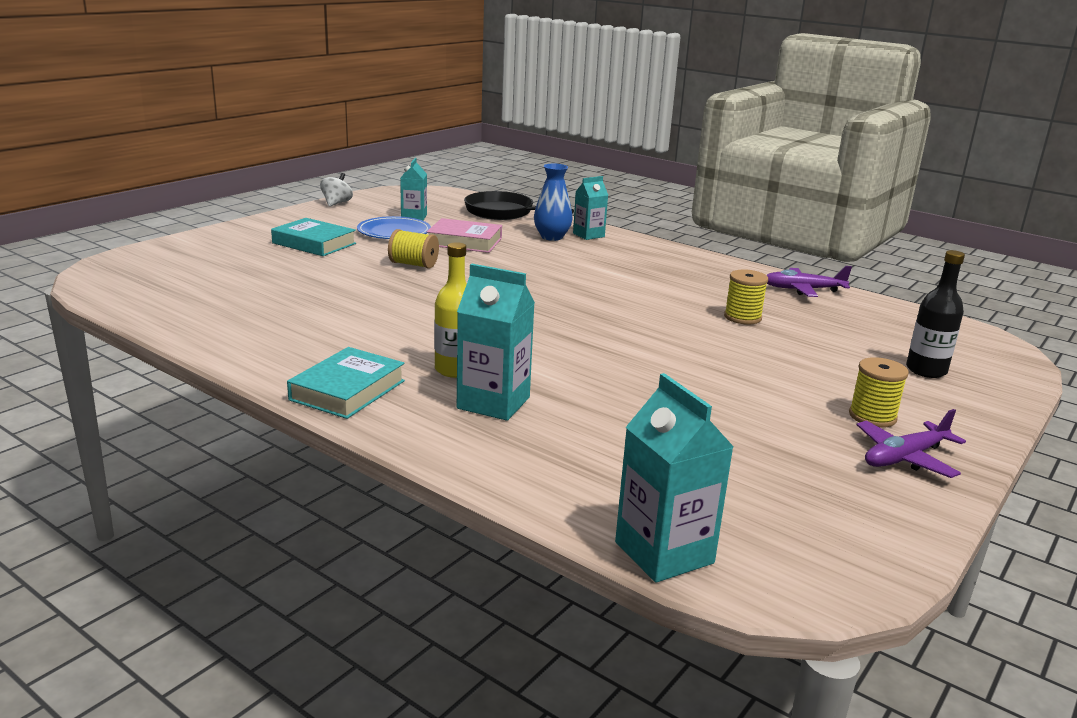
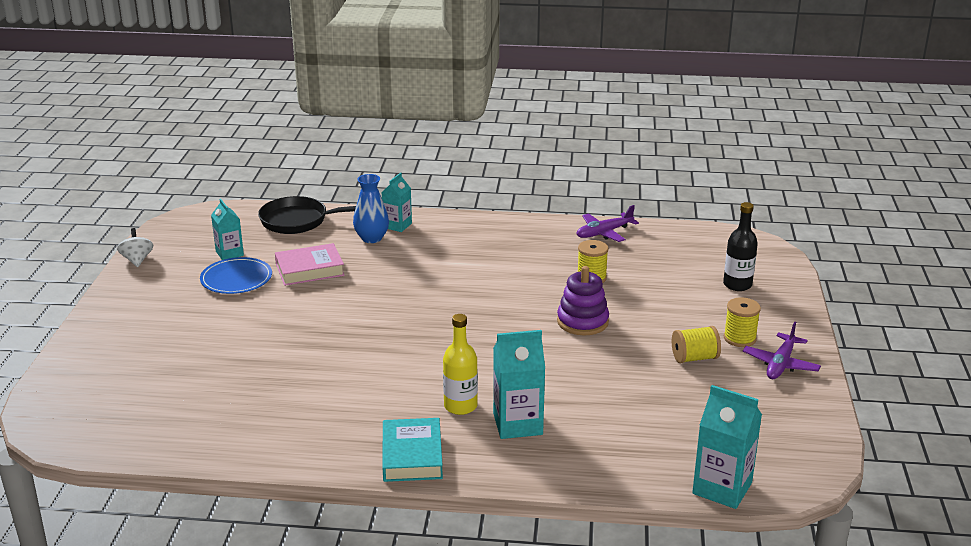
camera: 30 degrees left, 5 degrees up
turquoise book [271,218,356,256] -> none
yellow spool [388,229,439,269] -> yellow spool moved to [672,326,721,363]
none -> purple stacking toy [557,266,609,335]

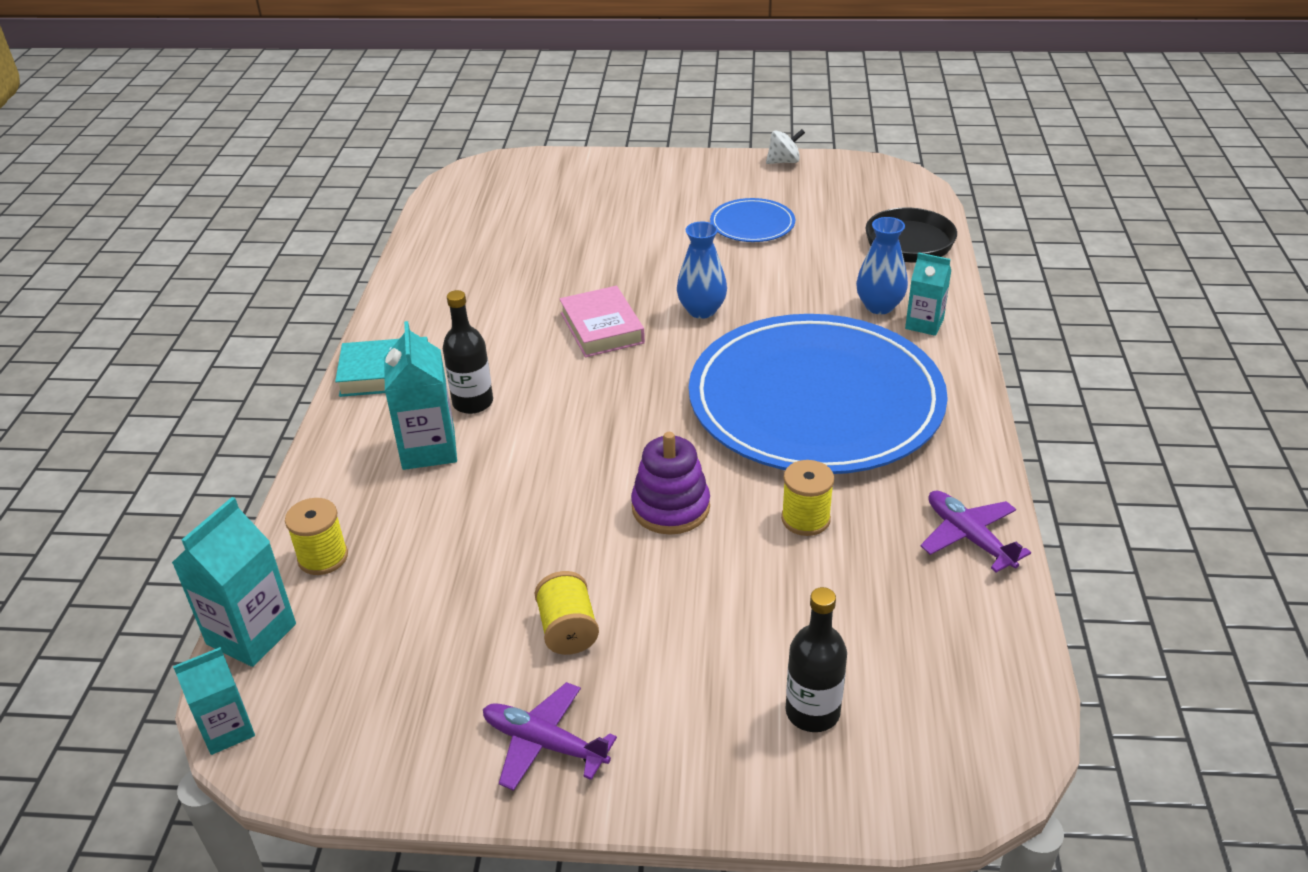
camera: 90 degrees right, 10 degrees up
turquoise carton [211,199,244,260] -> turquoise carton moved to [173,647,255,755]
pink book [275,243,345,286] -> pink book moved to [559,286,645,357]
yellow bottle [443,314,478,415] -> black bottle [443,290,493,414]
yellow spool [724,297,761,347] -> yellow spool moved to [285,498,348,575]
none -> blue vase [677,222,727,319]
none -> blue plate [689,314,948,474]

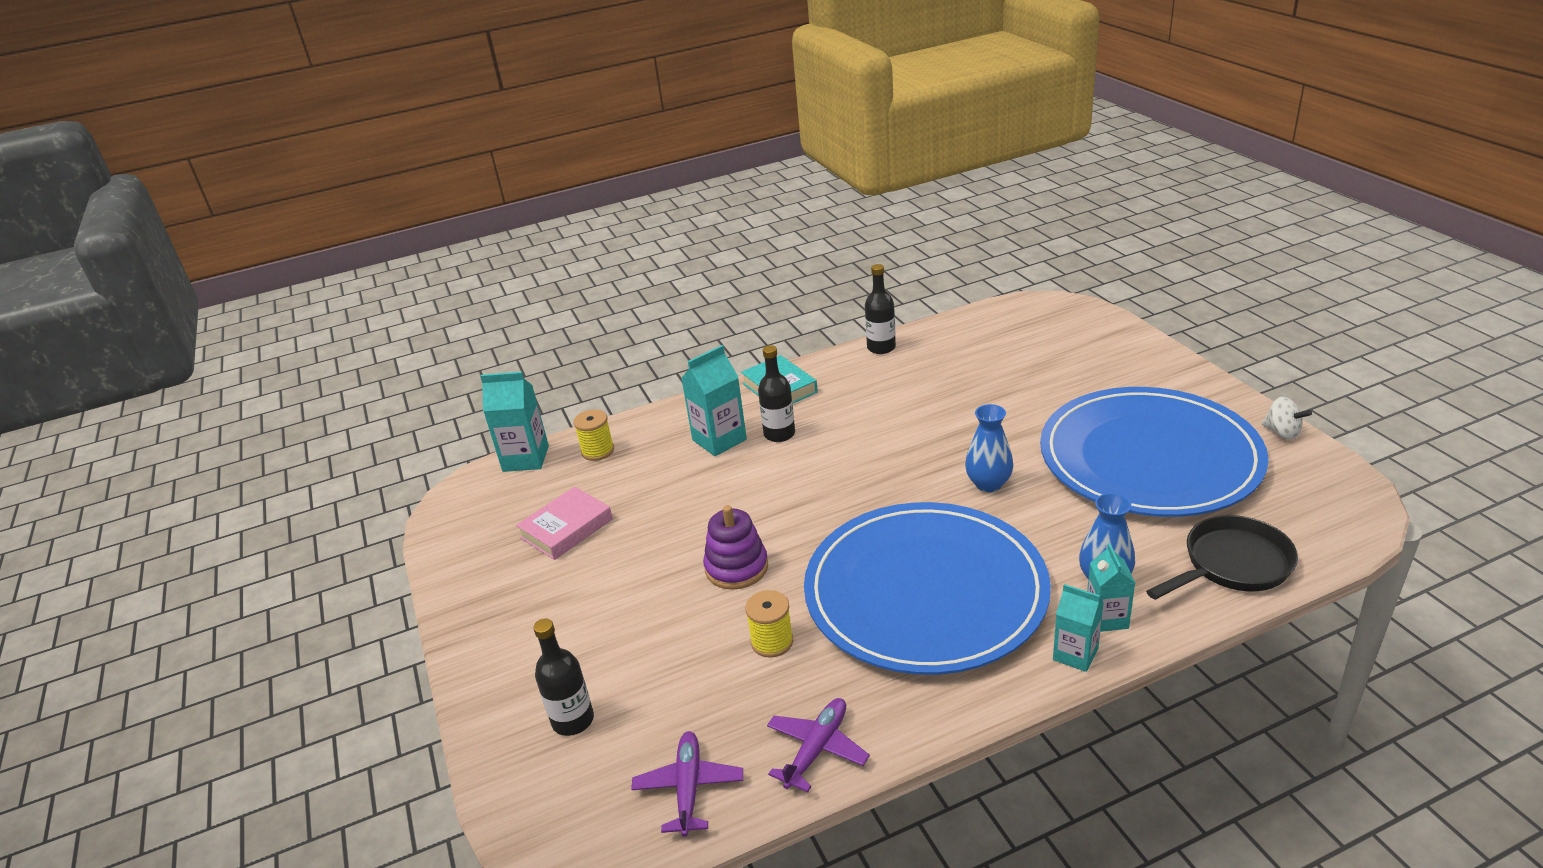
camera: 65 degrees right, 5 degrees down
turquoise carton [173,647,255,755] -> turquoise carton moved to [1053,584,1104,672]
purple plane [483,682,617,791] -> purple plane moved to [631,731,743,837]
yellow spool [534,571,599,655] -> none
pink book [559,286,645,357] -> pink book moved to [516,487,613,560]
blue plate [710,198,795,242] -> blue plate [1040,387,1269,517], size x2.45
none -> black bottle [865,264,896,354]

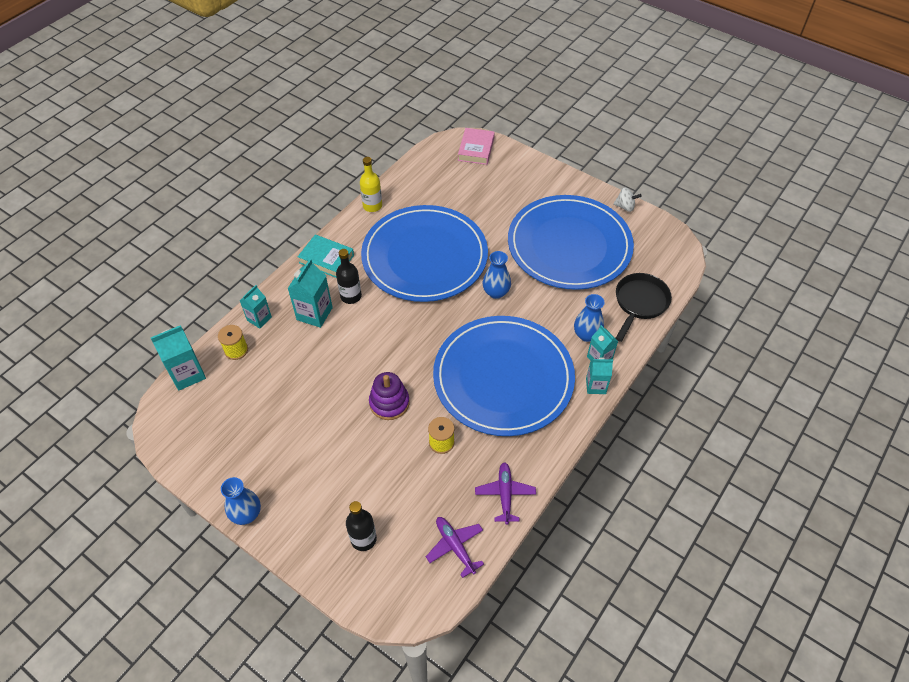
camera: 35 degrees left, 20 degrees up
pink book [516,487,613,560] -> pink book moved to [458,128,495,165]
black bottle [865,264,896,354] -> yellow bottle [360,157,382,212]
none -> blue vase [221,477,261,525]
none -> turquoise carton [240,285,272,328]
none -> blue plate [361,205,488,302]

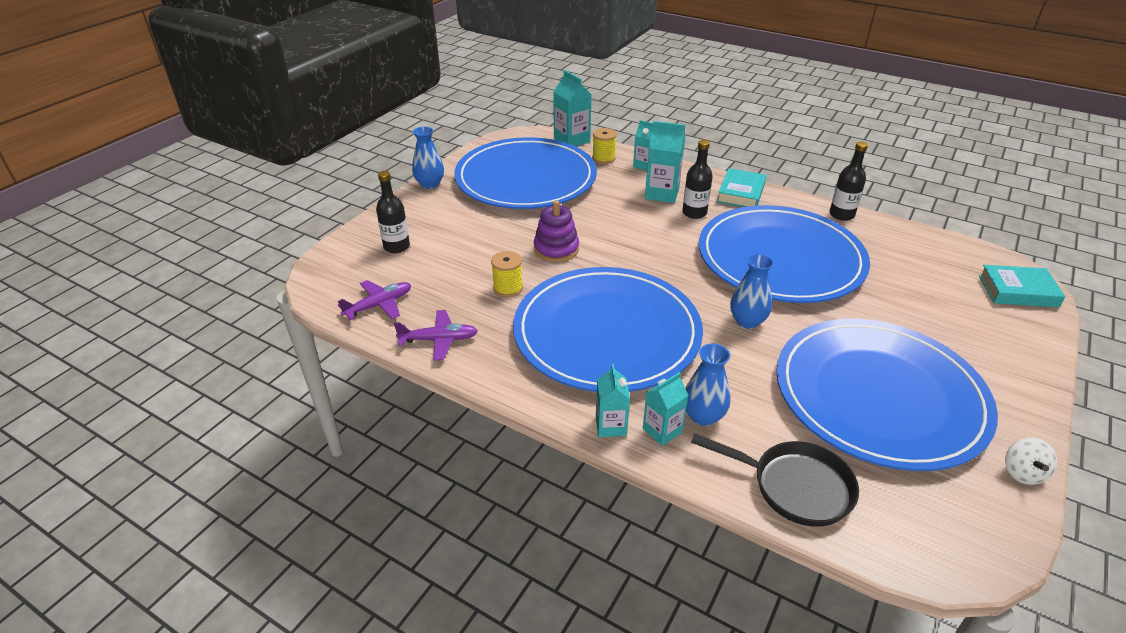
camera: 85 degrees right, 15 degrees down
yellow bottle [360,157,382,212] -> black bottle [829,141,868,221]
pink book [458,128,495,165] -> turquoise book [979,265,1065,307]
none -> blue plate [454,137,597,209]

